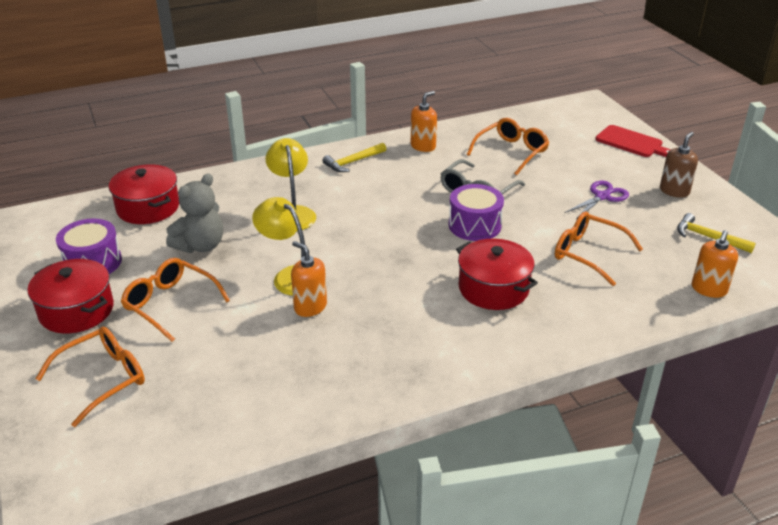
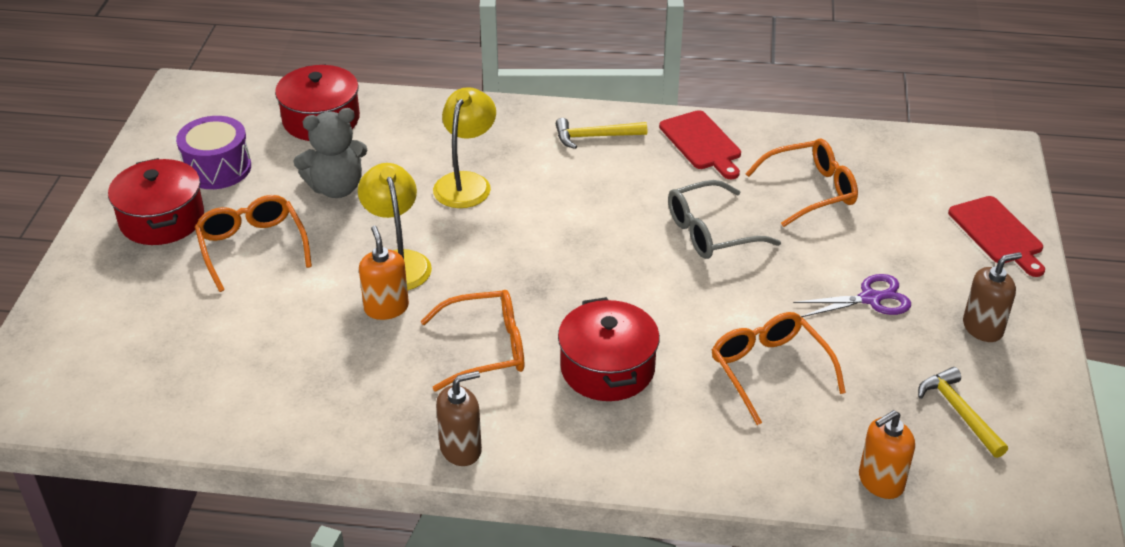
camera: 30 degrees right, 5 degrees up
orange glasses [35,326,145,427] -> orange glasses moved to [421,290,524,391]
orange soap dispenser [411,91,437,152] -> red cutting board [659,110,741,180]
purple drum [449,184,504,241] -> none
none -> brown soap dispenser [436,371,482,466]

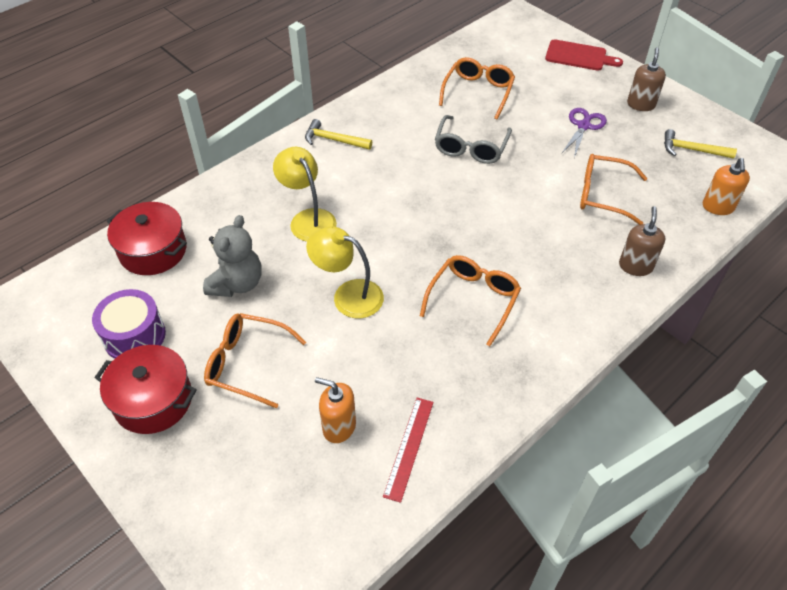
camera: 50 degrees left, 10 degrees up
orange soap dispenser [359,226,409,320] -> orange soap dispenser moved to [315,377,356,443]
brown soap dispenser [436,371,482,466] -> brown soap dispenser moved to [619,206,666,276]
yellow hammer [556,118,647,149] -> yellow hammer turned 75 degrees clockwise [305,119,372,150]
red pot [558,297,660,401] -> none
red cutting board [659,110,741,180] -> none
none -> red ruler [383,398,434,503]

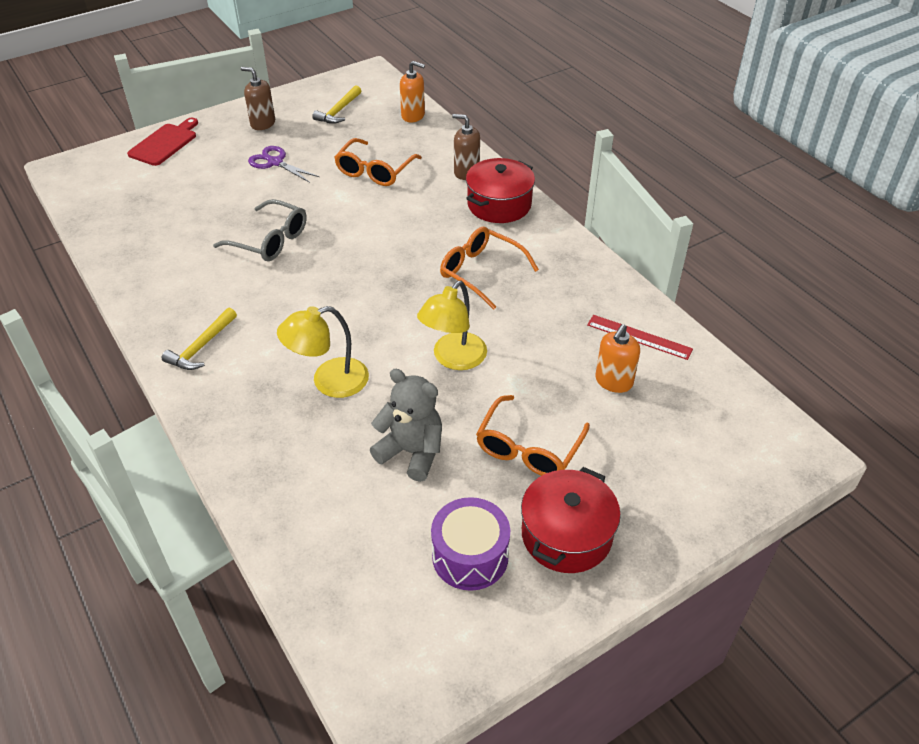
camera: 80 degrees left, 5 degrees down
red pot [107,202,187,275] -> red pot moved to [466,158,535,223]
orange glasses [439,57,515,120] -> none

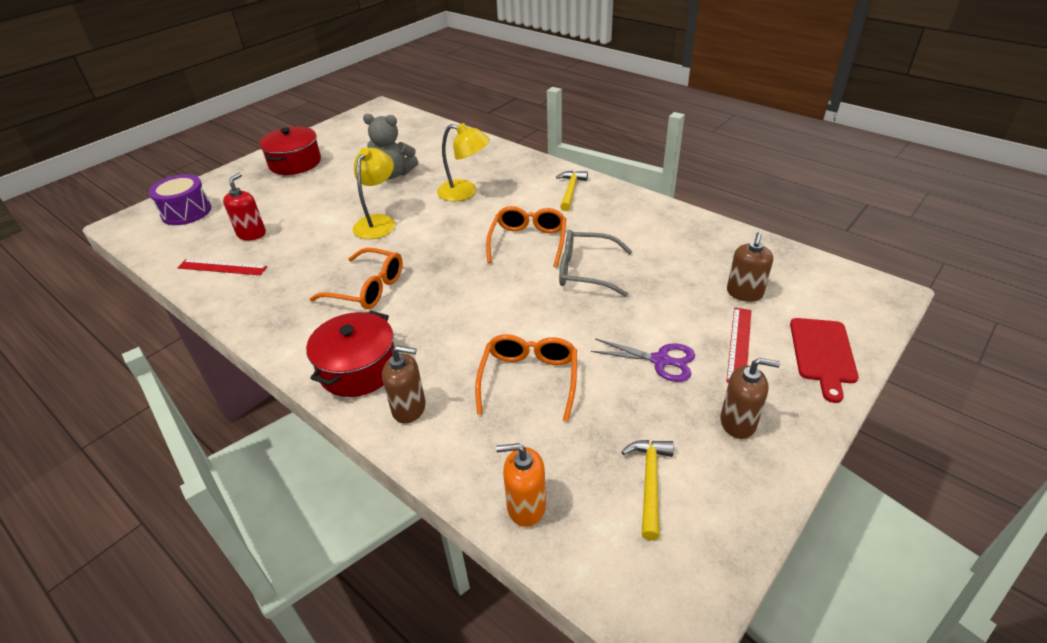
camera: 165 degrees right, 5 degrees down
yellow lamp [277,306,369,398] -> yellow lamp turned 60 degrees clockwise [437,123,490,202]
purple drum [431,497,510,591] -> purple drum moved to [149,174,211,225]
orange glasses [476,395,590,476] -> orange glasses moved to [486,206,566,268]
orange soap dispenser [595,324,640,393] -> red soap dispenser [223,173,266,240]
none -> red ruler [726,307,752,382]
none -> brown soap dispenser [727,232,773,302]

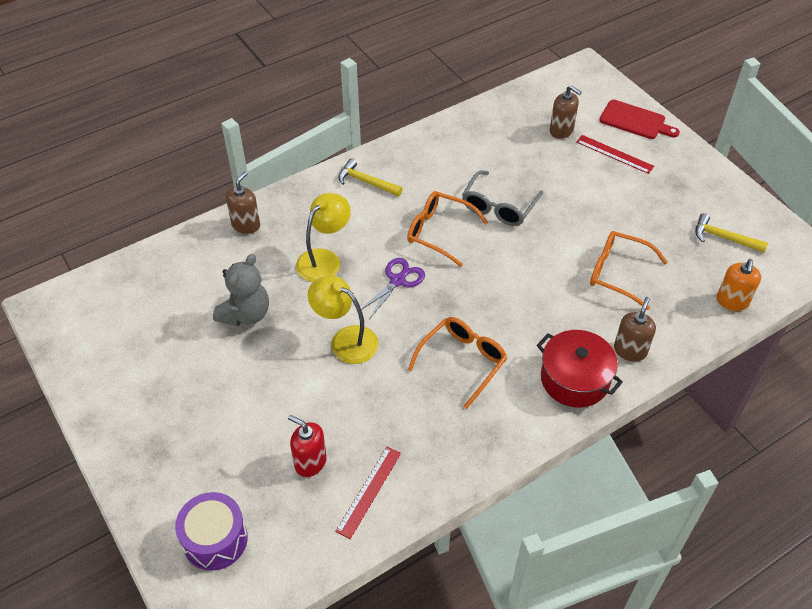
camera: 75 degrees left, 10 degrees up
red pot [259,127,321,175] -> none
purple scissors [590,339,695,382] -> purple scissors moved to [361,258,425,320]
brown soap dispenser [720,358,780,439] -> brown soap dispenser moved to [226,171,260,234]

